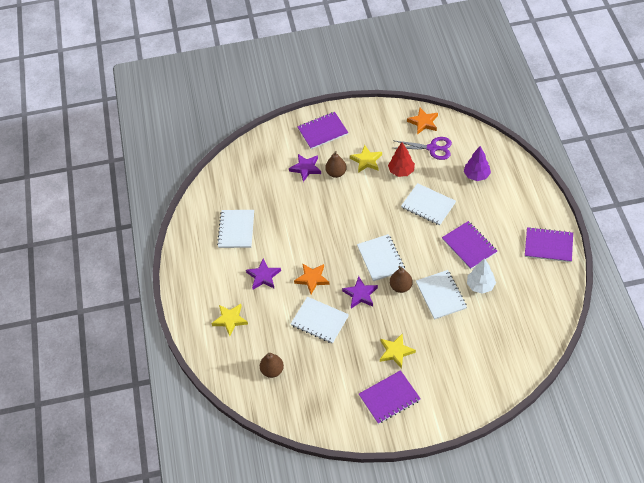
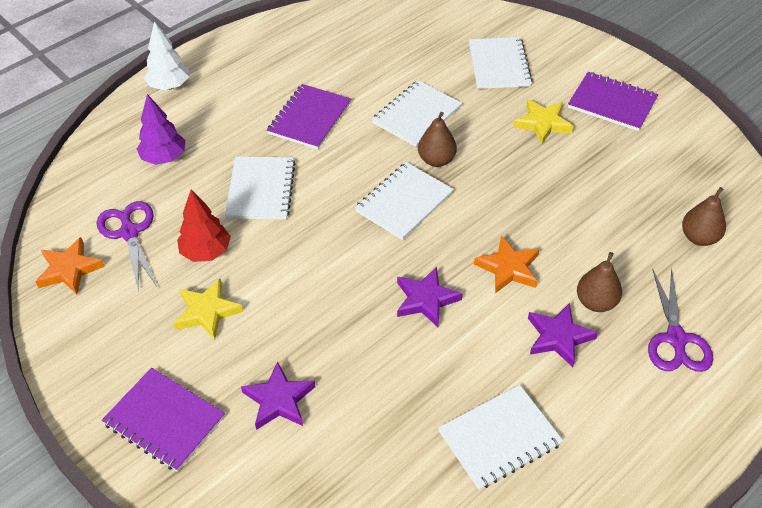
camera: 125 degrees left, 5 degrees down
yellow star [211,304,248,336] -> purple scissors [648,268,713,372]
white notebook [291,297,349,344] -> white notebook moved to [469,37,533,89]
brown pear [325,151,347,178] -> brown pear moved to [577,252,622,312]
purple star [342,276,378,308] -> purple star moved to [397,267,463,327]
white tree [467,258,496,294] -> white tree moved to [144,21,189,90]
purple notebook [525,227,573,262] -> none

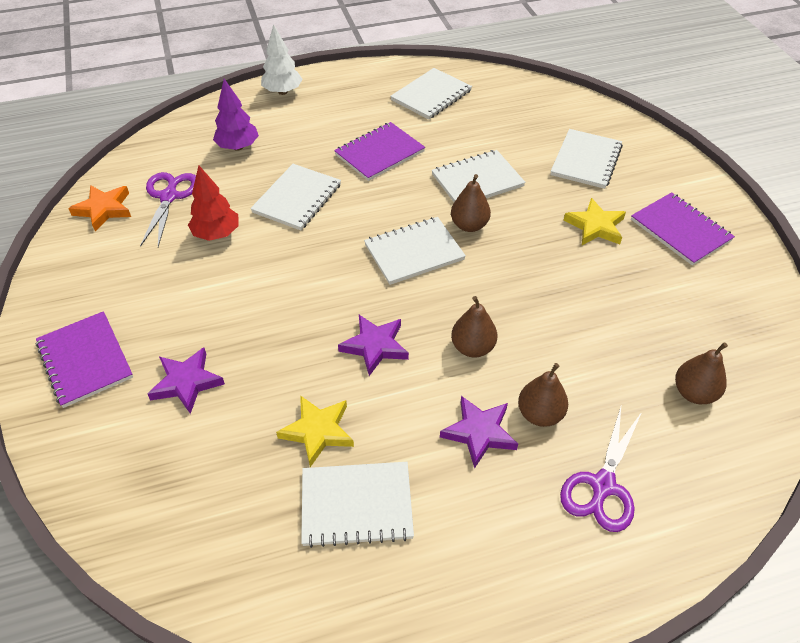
camera: 25 degrees right, 0 degrees up
yellow star [174,279,243,340] -> yellow star moved to [276,395,354,467]
orange star [474,236,539,293] -> brown pear [451,296,497,357]
none -> white notebook [390,68,472,120]

